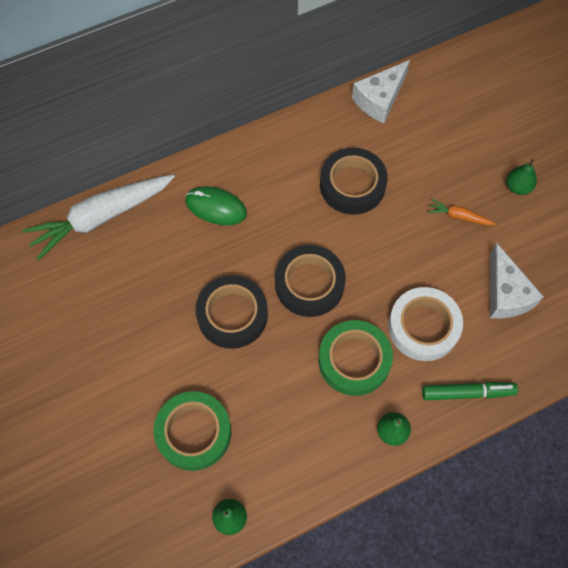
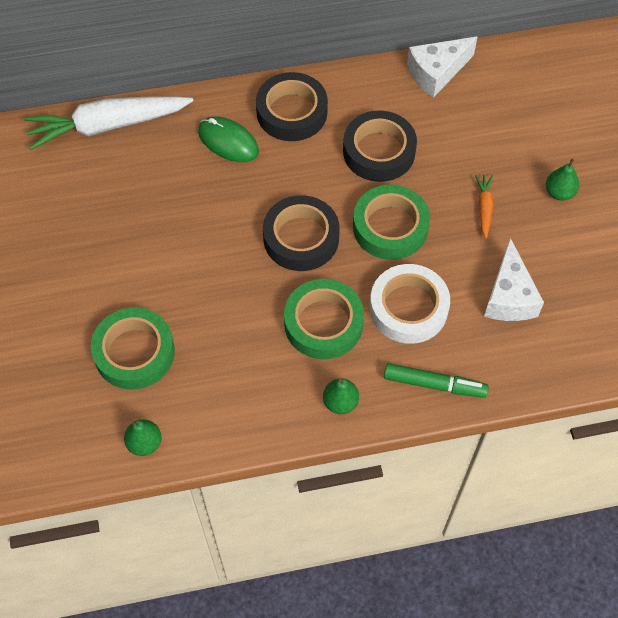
camera: 15 degrees right, 5 degrees down
black tape [195,275,268,349] -> black tape moved to [256,72,328,141]
orange carrot [428,199,496,225] -> orange carrot turned 60 degrees clockwise [475,175,493,239]
none -> green tape [353,185,430,260]

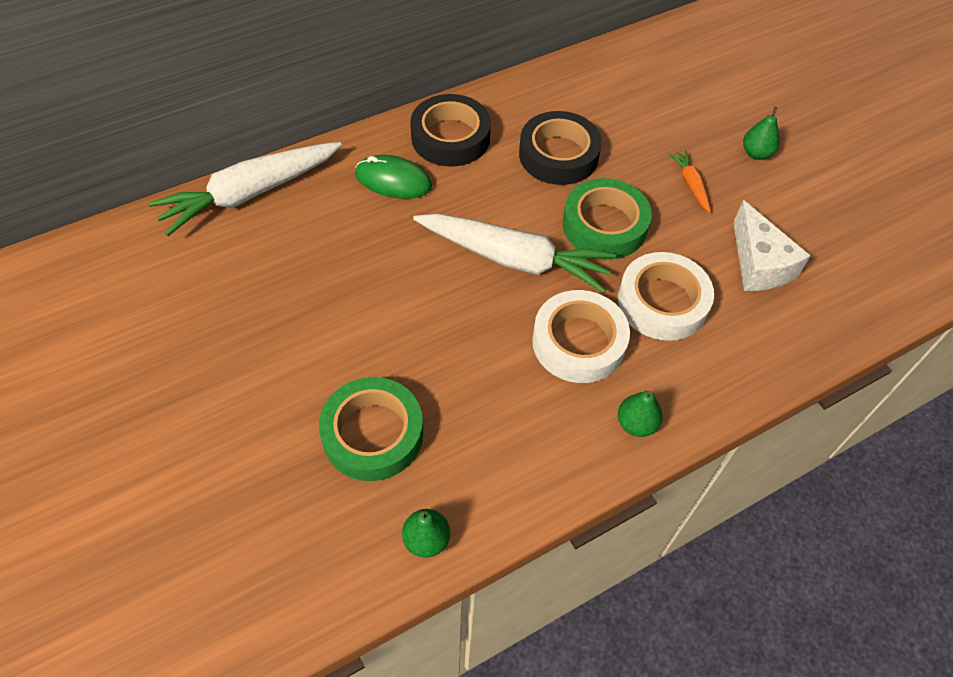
camera: 20 degrees left, 5 degrees down
black tape [263,195,340,271] -> white carrot [413,213,616,293]
green tape [284,279,364,359] -> white tape [532,290,630,383]
green marker [384,363,489,398] -> none
white cheese [407,37,477,98] -> none

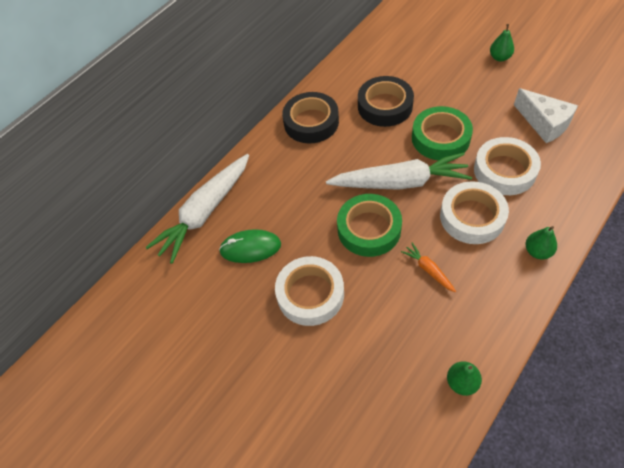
camera: 15 degrees left, 0 degrees up
green tape [319,377,423,481] -> green tape moved to [337,194,402,257]
green mouse [355,155,432,199] -> green mouse moved to [219,229,281,263]
orange carrot [669,150,711,212] -> orange carrot moved to [401,243,456,293]
none -> white tape [275,256,344,326]

